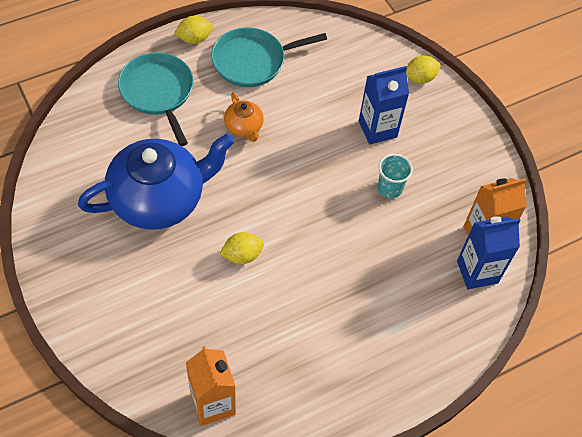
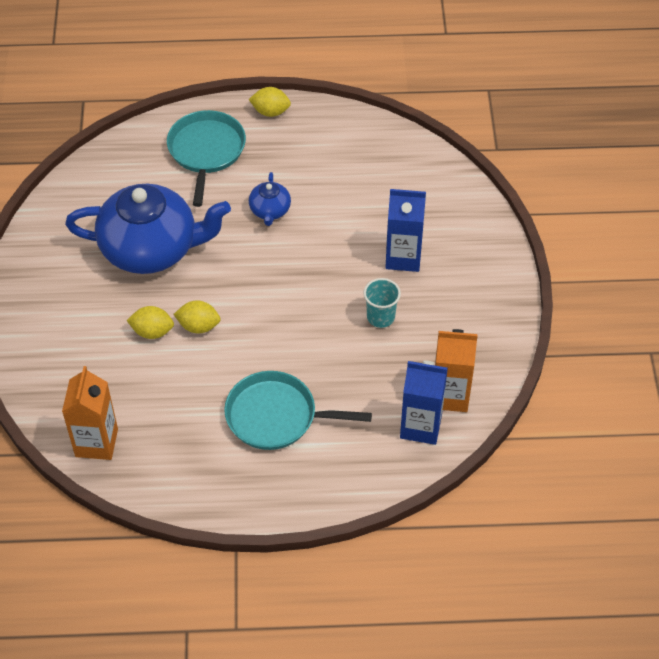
camera: 30 degrees right, 5 degrees down
turquoise pan [211,28,327,87] -> turquoise pan moved to [224,371,372,450]
orange teapot [224,92,264,142] -> blue teapot [249,172,291,226]
yellow lemon [406,55,441,84] -> yellow lemon moved to [127,306,174,339]

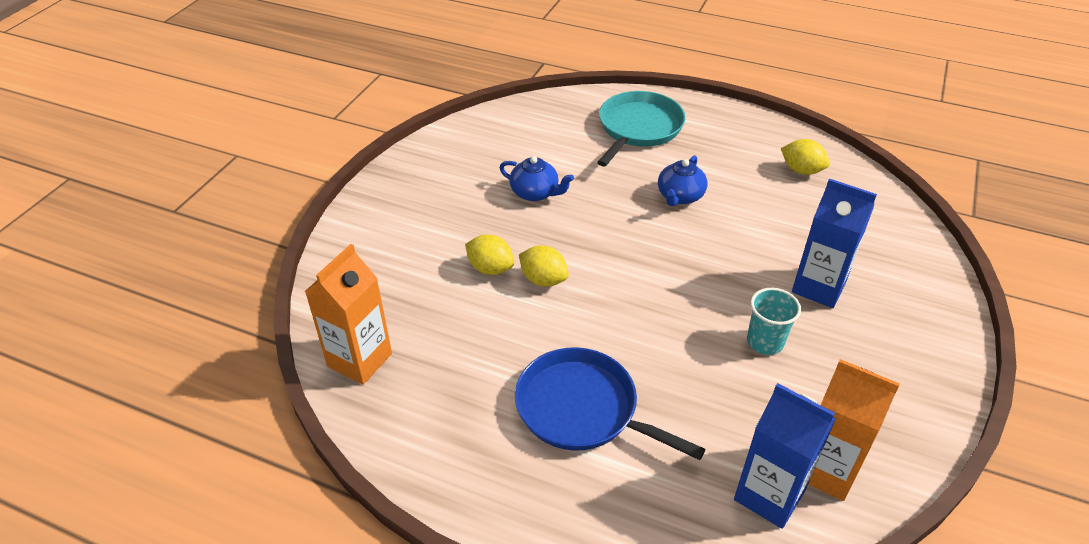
camera: 25 degrees right, 10 degrees down
blue teapot [65,184,231,274] -> blue teapot [499,156,574,201], size x0.44
turquoise pan [224,371,372,450] -> blue pan [515,347,706,460]
yellow lemon [249,87,291,117] -> yellow lemon moved to [781,139,830,175]

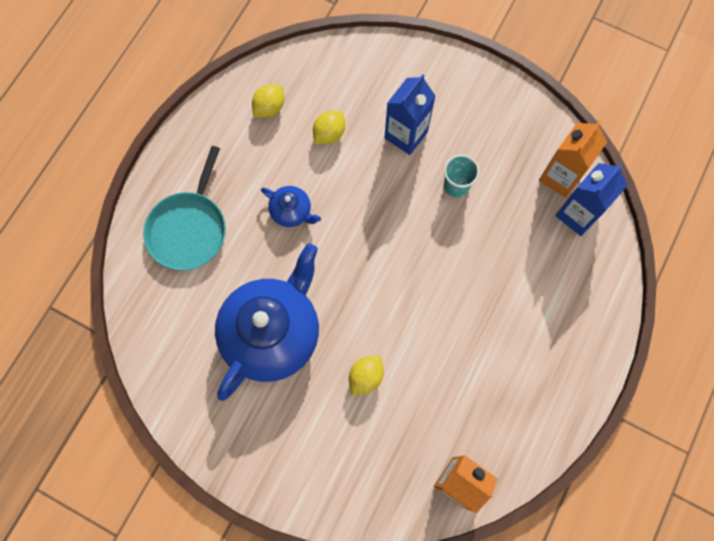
camera: 85 degrees left, 30 degrees up
blue teapot [499,156,574,201] -> blue teapot [215,243,319,401], size x2.28
blue pan [515,347,706,460] -> none
yellow lemon [519,245,569,287] -> yellow lemon moved to [313,111,345,145]
turquoise pan [597,91,686,167] -> turquoise pan turned 105 degrees counterclockwise [143,146,226,271]

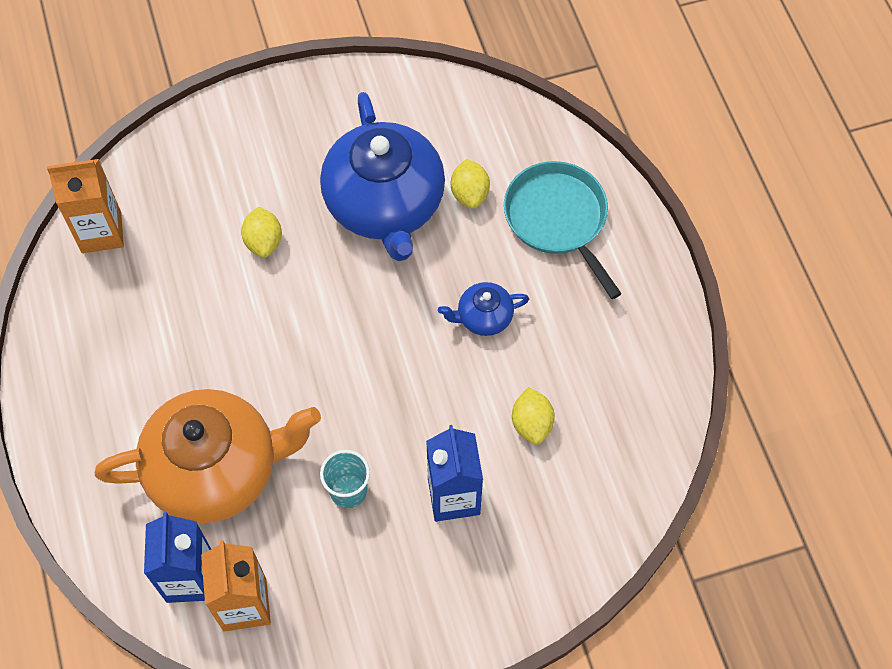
camera: 135 degrees right, 10 degrees down
yellow lemon [252,84,284,118] -> yellow lemon moved to [451,159,490,209]
none -> orange teapot [95,389,321,523]

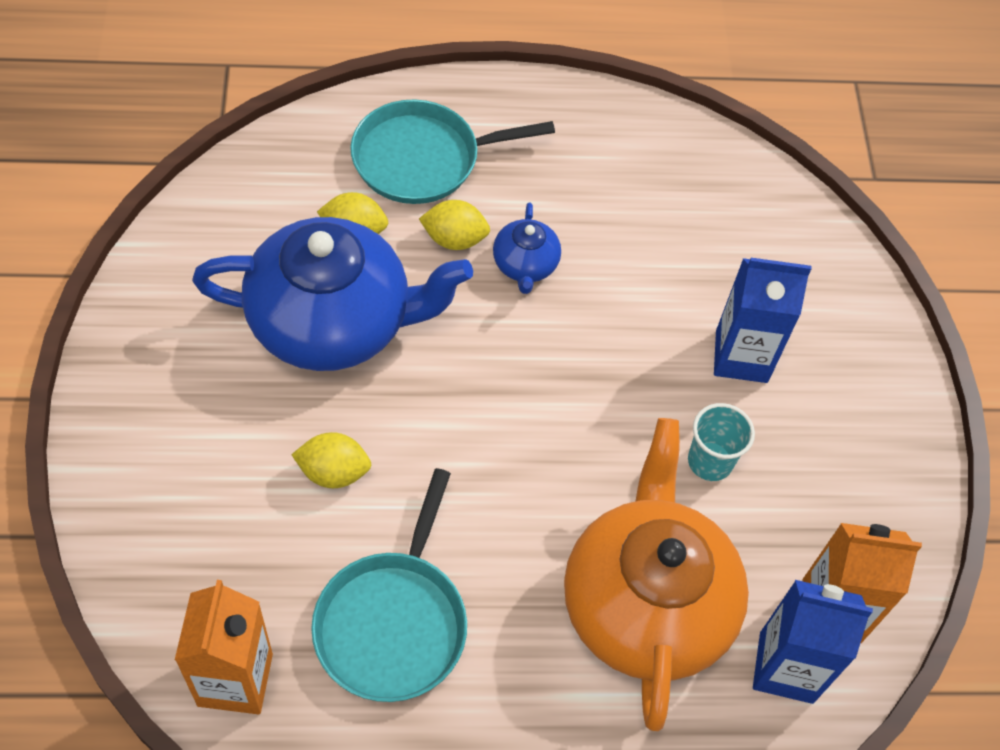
camera: 80 degrees left, 5 degrees down
yellow lemon [512,387,555,445] -> yellow lemon moved to [419,200,490,250]
none -> turquoise pan [311,468,467,702]

